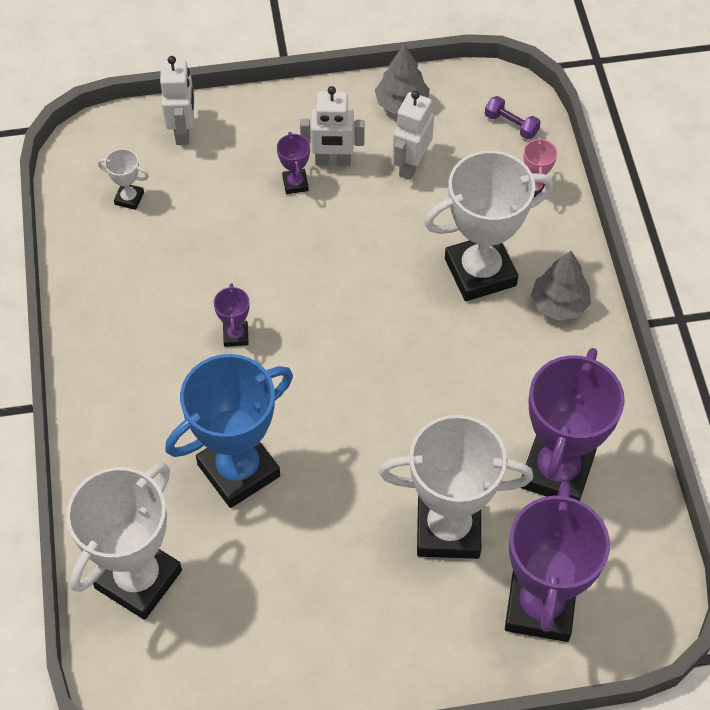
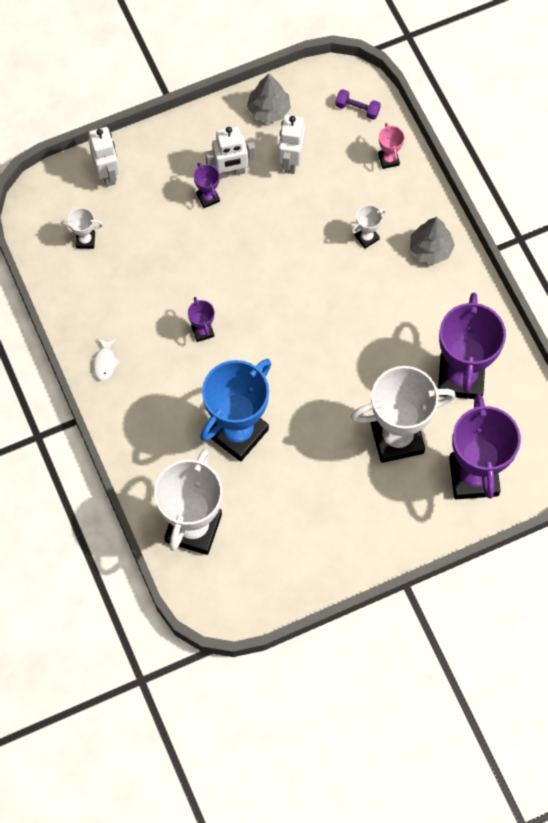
camera: 15 degrees left, 10 degrees up
white trophy [424,151,553,301] -> white trophy [351,205,386,248], size x0.42
none -> white fish [93,338,120,381]

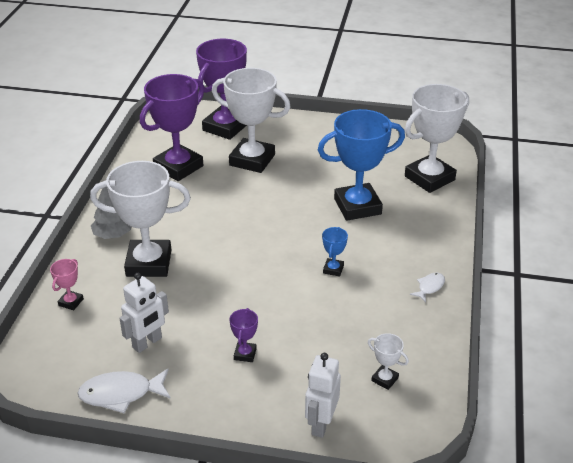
camera: 145 degrees left, 30 degrees down
purple trophy [188,297,214,342] -> blue trophy [322,227,348,277]
white robot [205,126,256,179] -> none
grey tree [247,74,291,123] -> white fish [77,369,171,414]
purple dumbbell [335,89,381,120] -> none
white trophy [351,205,386,248] -> white trophy [90,161,191,277], size x2.36

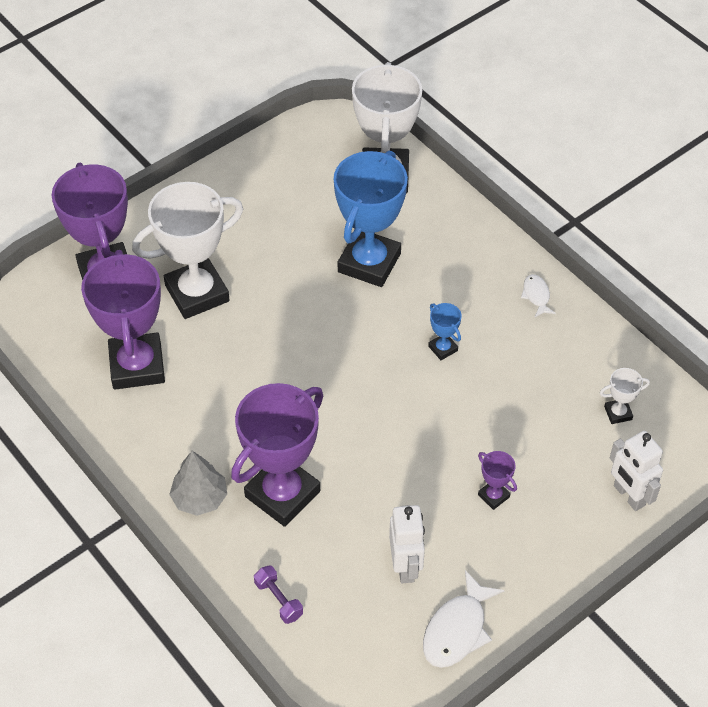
camera: 50 degrees left, 15 degrees up
pink trophy [50,259,84,310] -> purple dumbbell [254,565,303,624]
white trophy [90,161,191,277] -> purple trophy [231,383,323,527]

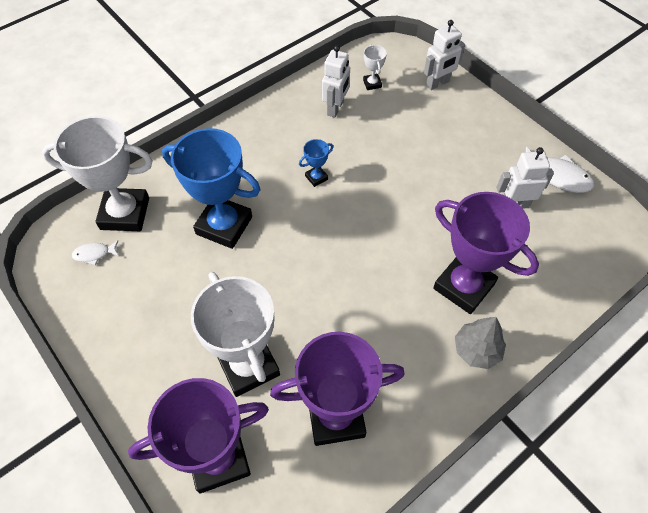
camera: 90 degrees left, 5 degrees up
purple dumbbell [254,565,303,624] -> none
purple trophy [478,451,517,510] -> none
white fish [521,274,556,318] -> white fish moved to [72,240,119,265]
none -> white robot [322,45,350,117]

